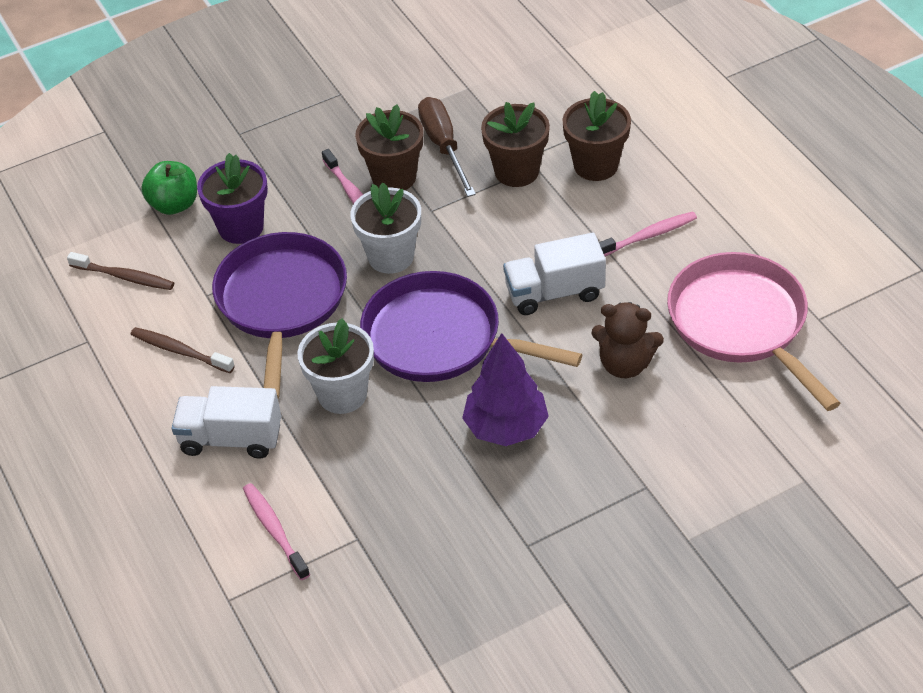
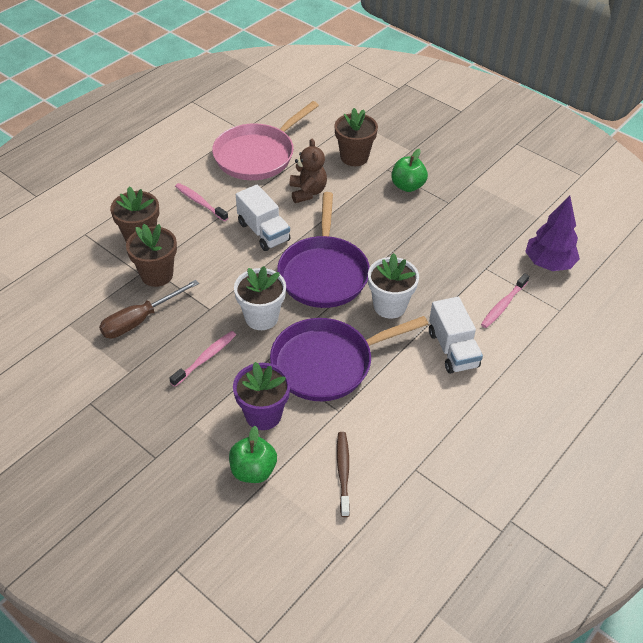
camera: 115 degrees left, 0 degrees up
brown toothbrush [131,327,235,373] -> none
brown flower pot [355,105,423,190] -> brown flower pot moved to [334,108,378,166]
purple tree [462,333,549,446] -> purple tree moved to [525,196,580,271]
none -> green apple [391,149,428,192]

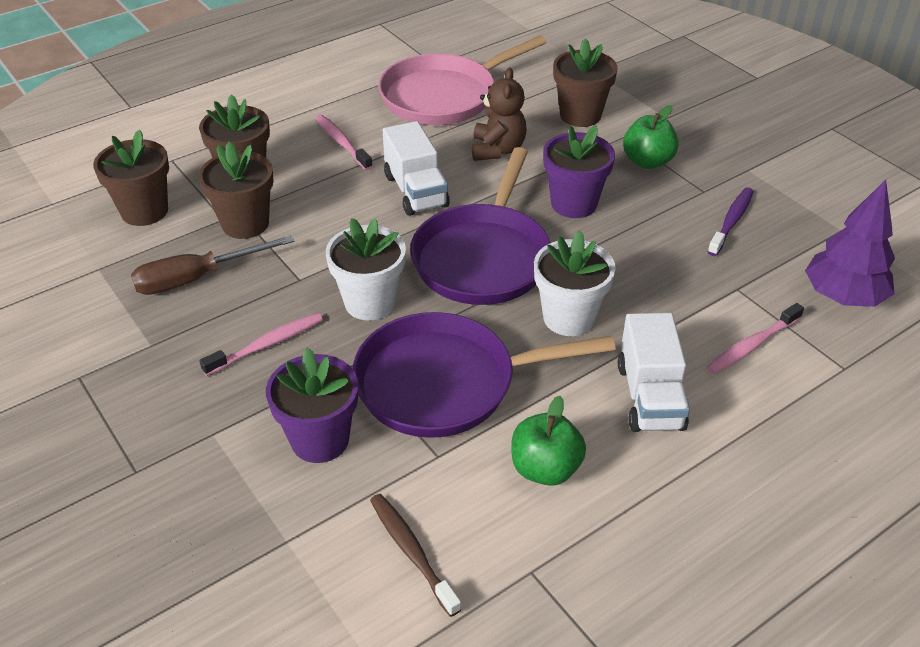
camera: 15 degrees right, 5 degrees down
green apple [229,426,277,483] -> green apple moved to [511,396,586,486]
brown toothbrush [337,432,350,517] -> brown toothbrush turned 45 degrees counterclockwise [370,494,462,617]
none -> brown flower pot [93,130,169,226]
none -> purple flower pot [543,126,615,218]
none -> purple toothbrush [707,187,754,256]

